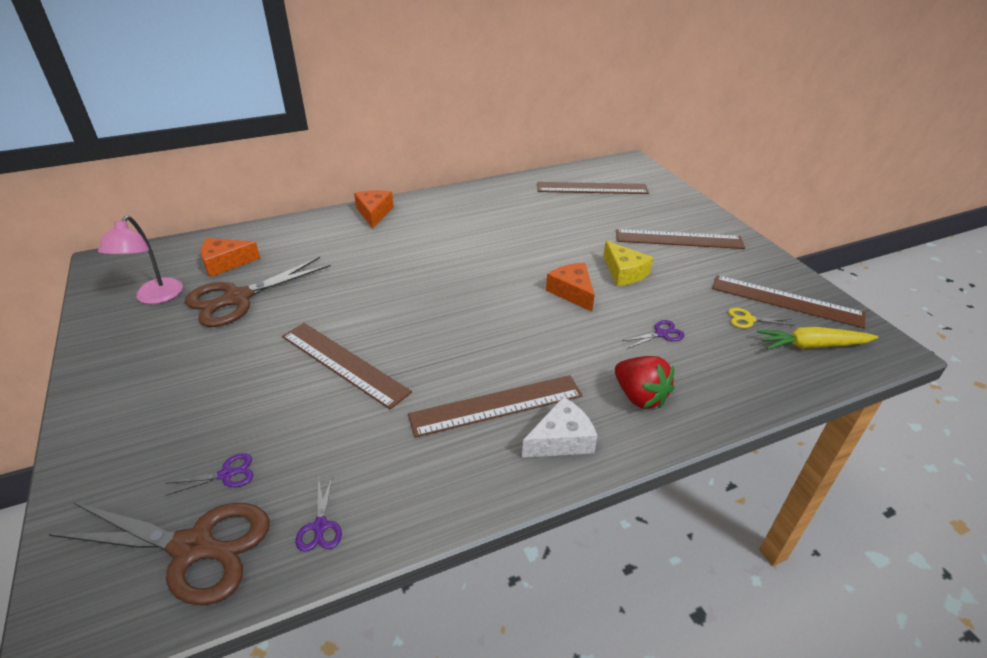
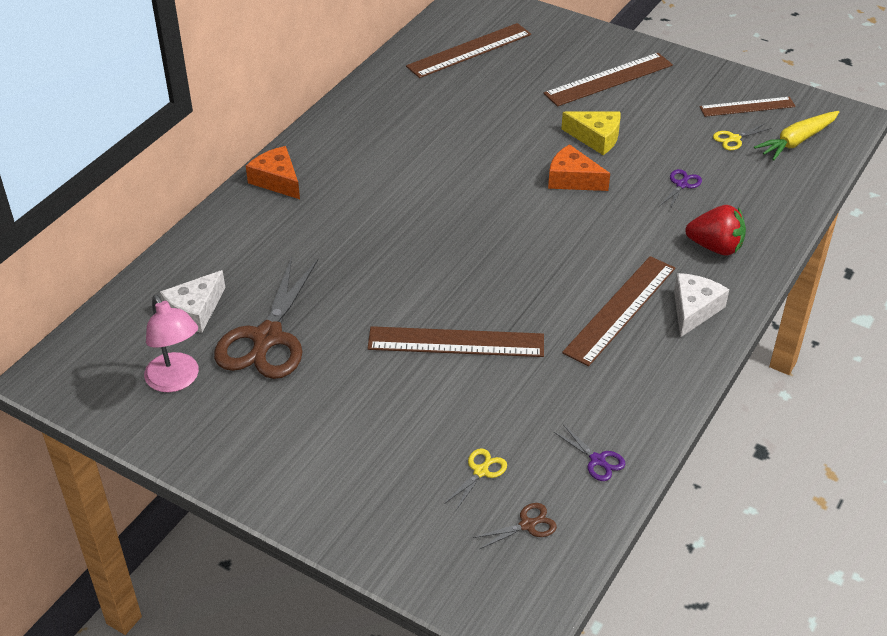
camera: 35 degrees left, 5 degrees up
brown scissors [48,502,270,605] -> brown scissors [473,503,557,549], size x0.42
purple scissors [165,453,253,496] -> yellow scissors [444,448,507,510]
orange cheese [201,238,260,277] -> white cheese [160,270,226,333]
brown ruler [712,275,865,328] -> brown ruler [700,97,796,117], size x0.66

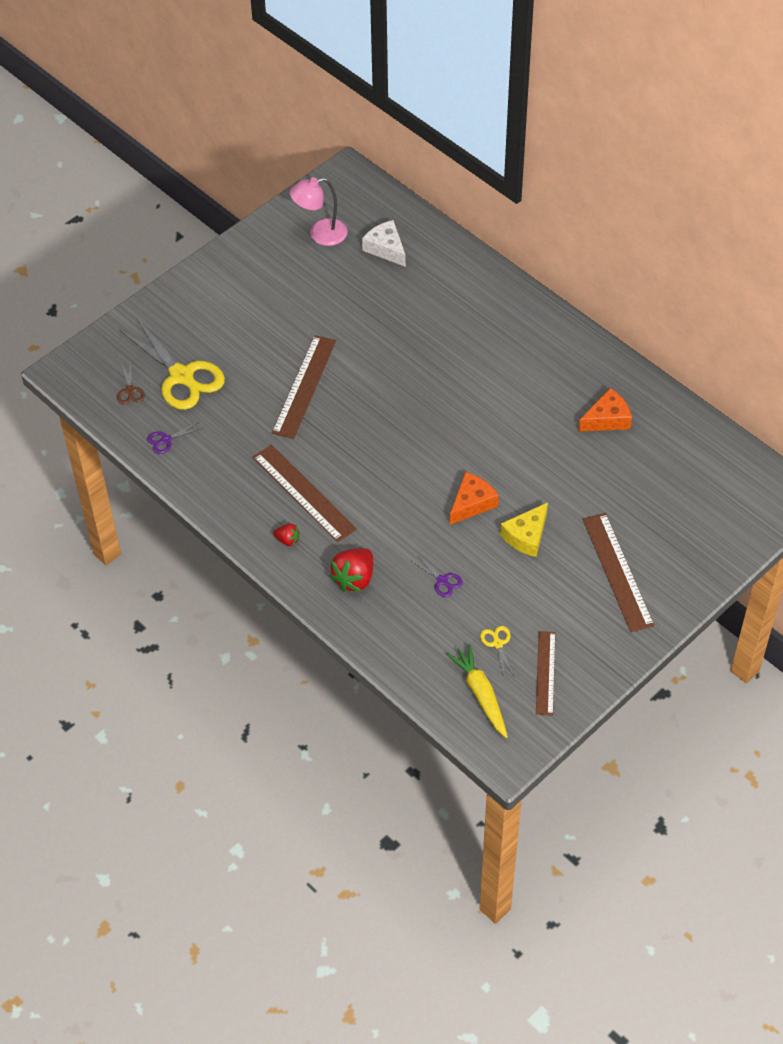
camera: 105 degrees right, 10 degrees up
brown scissors [214,257,318,379] -> none
orange cheese [246,146,300,199] -> orange cheese moved to [578,388,632,432]
brown ruler [406,23,531,78] -> none
yellow scissors [444,448,507,510] -> yellow scissors [119,319,225,410], size x2.37
white cheese [674,273,729,338] -> red strawberry [273,524,300,546]

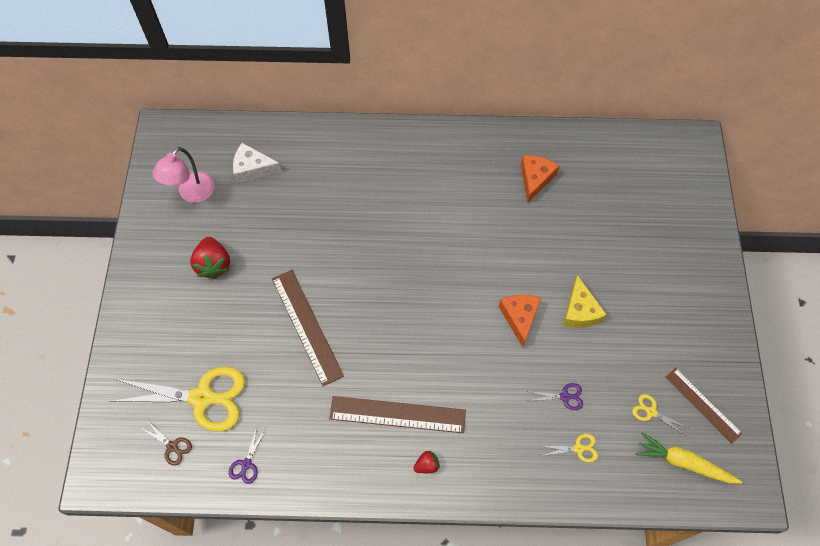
camera: 45 degrees left, 10 degrees up
red strawberry [330,548,373,592] -> red strawberry moved to [190,237,230,279]
brown ruler [583,513,655,632] -> none
none -> yellow scissors [542,434,598,463]

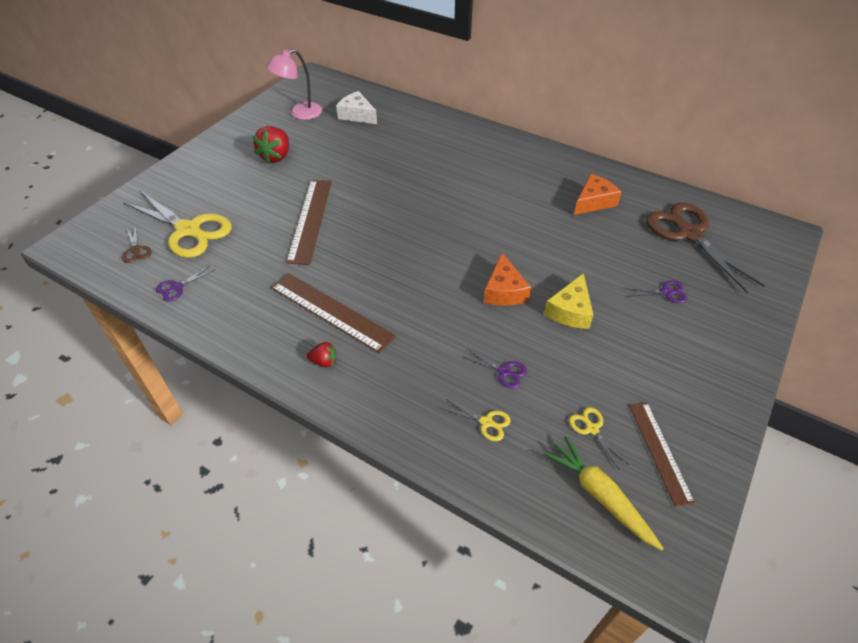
camera: 30 degrees right, 15 degrees down
orange cheese [498,295,541,347] -> orange cheese turned 150 degrees clockwise [484,253,531,306]
none -> purple scissors [625,281,687,303]
none -> brown scissors [646,203,765,293]

